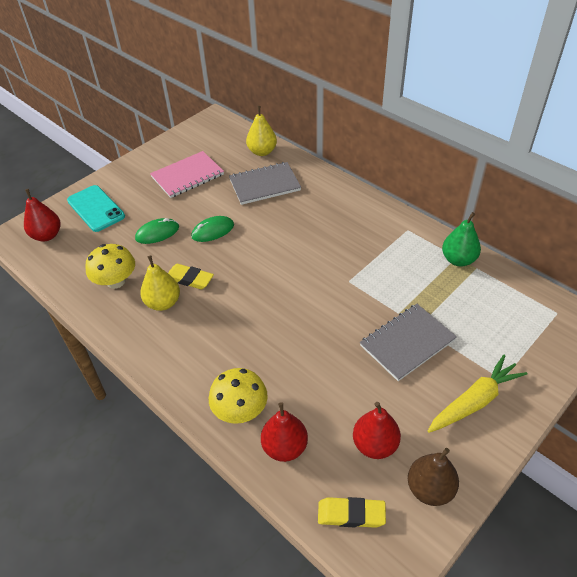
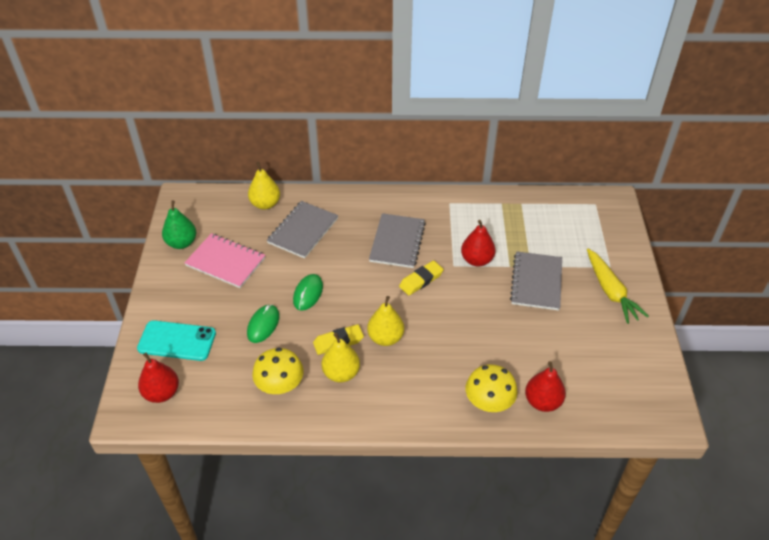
camera: 45 degrees left, 0 degrees up
pink notebook [150,151,224,198] -> pink notebook turned 75 degrees counterclockwise [184,233,265,288]
yellow eraser [318,497,386,528] -> yellow eraser moved to [399,261,444,295]
red pear [353,402,401,459] -> red pear moved to [461,220,496,267]
brown pear [408,448,459,506] -> none
yellow carrot [428,355,527,433] -> yellow carrot turned 150 degrees clockwise [587,249,649,324]
green pear [442,212,481,266] -> green pear moved to [162,200,196,249]
none -> yellow pear [367,296,404,346]
none -> grey notebook [369,213,426,268]

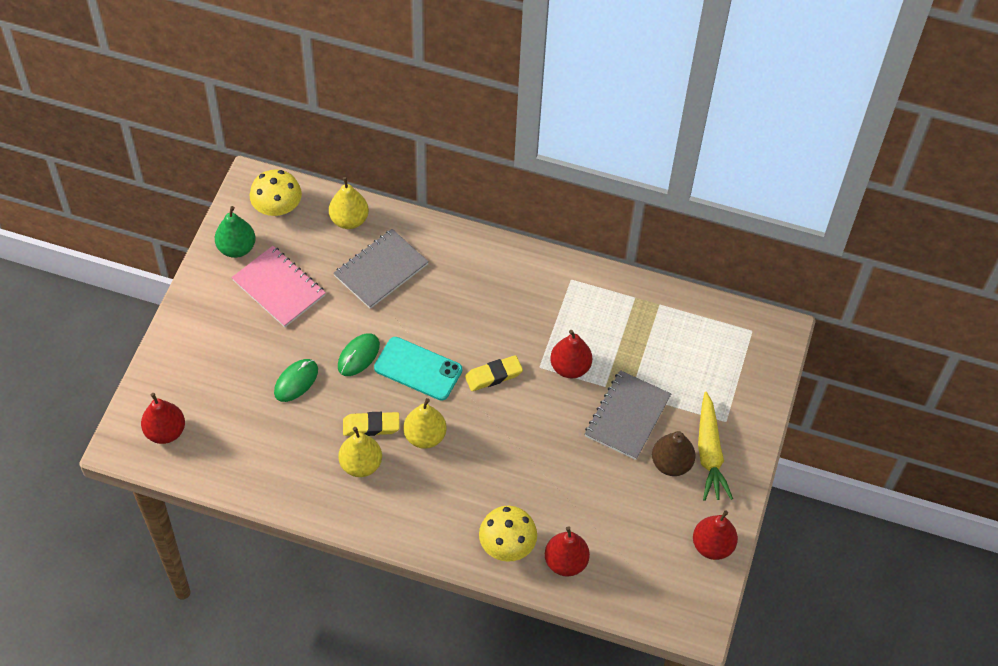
camera: 15 degrees right, 10 degrees up
turquoise phone [137,320,216,361] -> turquoise phone moved to [374,337,462,401]
yellow mushroom [252,348,304,394] -> yellow mushroom moved to [250,170,302,216]
grey notebook [369,213,426,268] -> none
none -> brown pear [652,431,696,476]
none -> red pear [693,510,738,560]

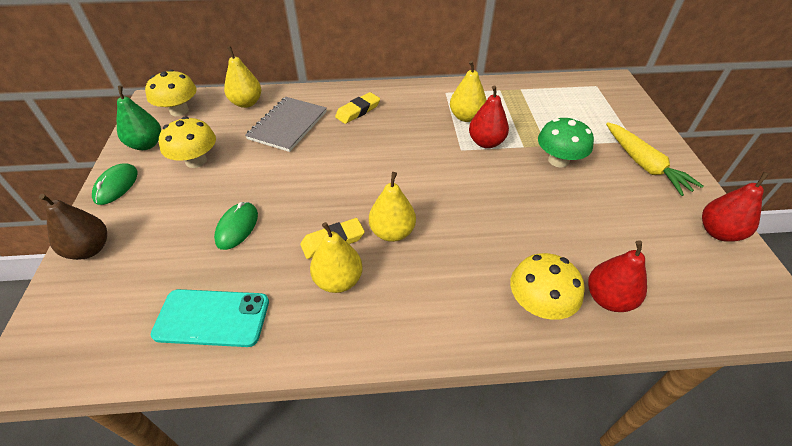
camera: 20 degrees left, 10 degrees down
red pear [141,393,185,444] -> none
pink notebook [231,246,326,327] -> yellow mushroom [159,117,216,168]
green mouse [338,333,380,376] -> green mouse moved to [92,163,138,205]
turquoise phone [374,337,462,401] -> turquoise phone moved to [151,289,269,347]
yellow eraser [465,355,523,391] -> yellow eraser moved to [335,92,380,124]
grey notebook [585,370,671,460] -> green mushroom [538,118,594,168]
brown pear [652,431,696,476] -> brown pear moved to [39,194,107,260]
none -> yellow pear [450,61,487,122]

